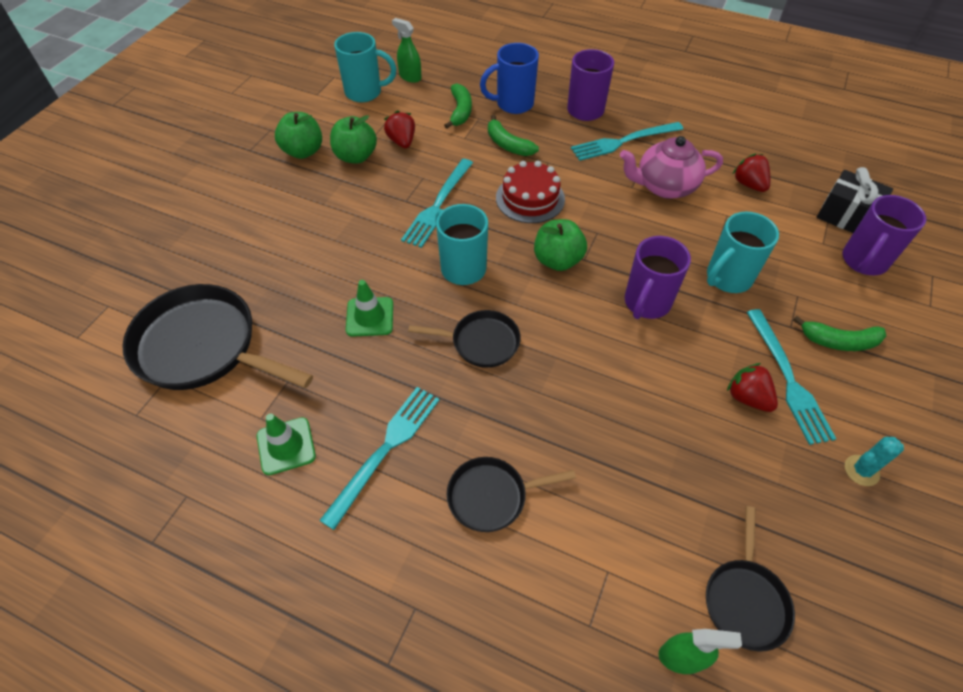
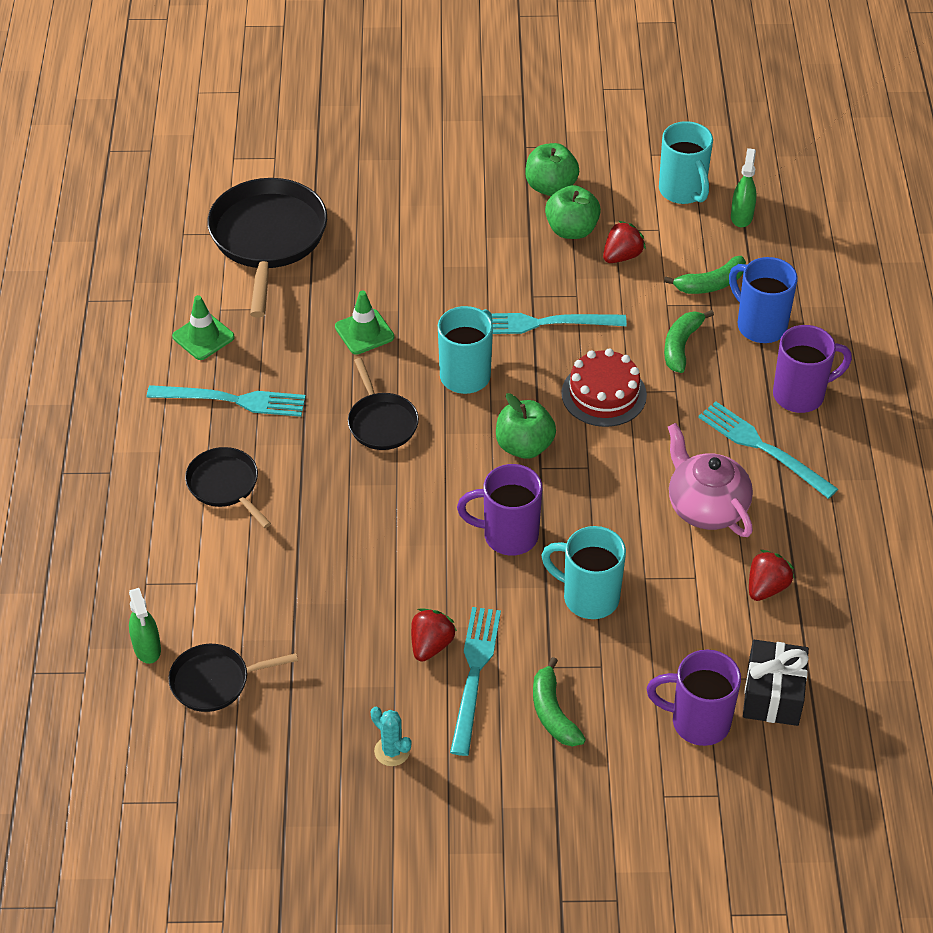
camera: 65 degrees right, 5 degrees down
turquoise fork [746,309,836,445] -> turquoise fork turned 135 degrees clockwise [450,607,501,756]

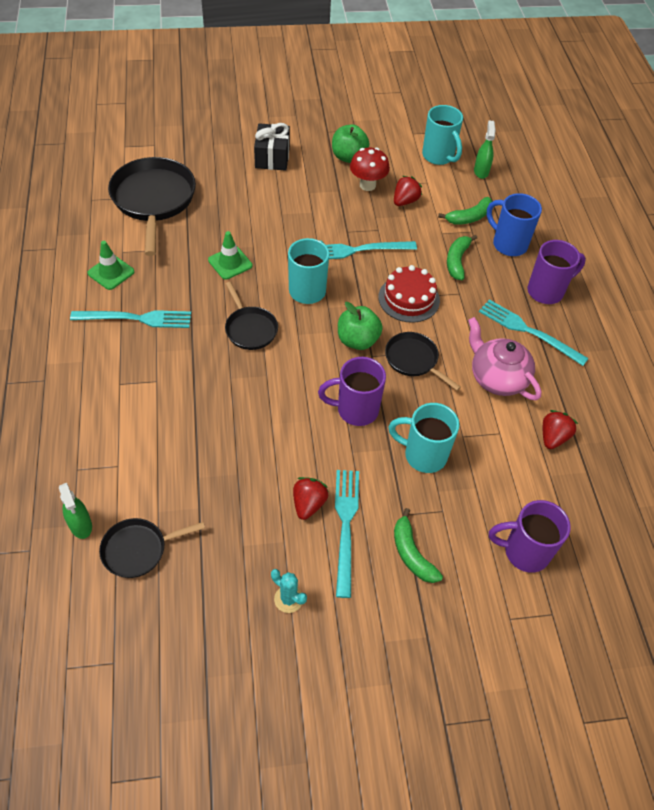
camera: 10 degrees left, 5 degrees up
black pan [185,447,271,528] -> black pan moved to [385,332,461,391]
green apple [545,185,601,239] -> red mushroom [350,147,390,191]
black gift [743,640,809,726] -> black gift moved to [254,123,290,171]

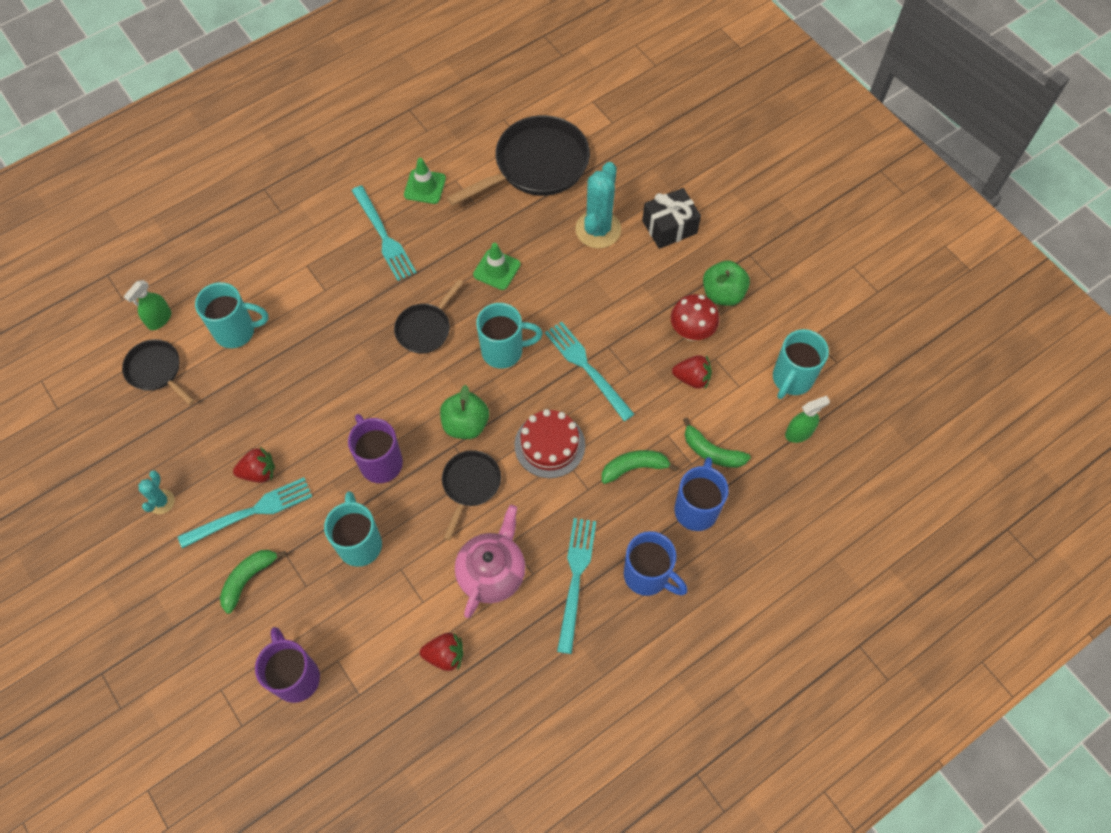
camera: 65 degrees right, 10 degrees up
purple mug [528,240,586,304] -> blue mug [624,531,687,596]
none -> turquoise mug [195,282,268,348]
none -> turquoise cactus [575,162,621,248]

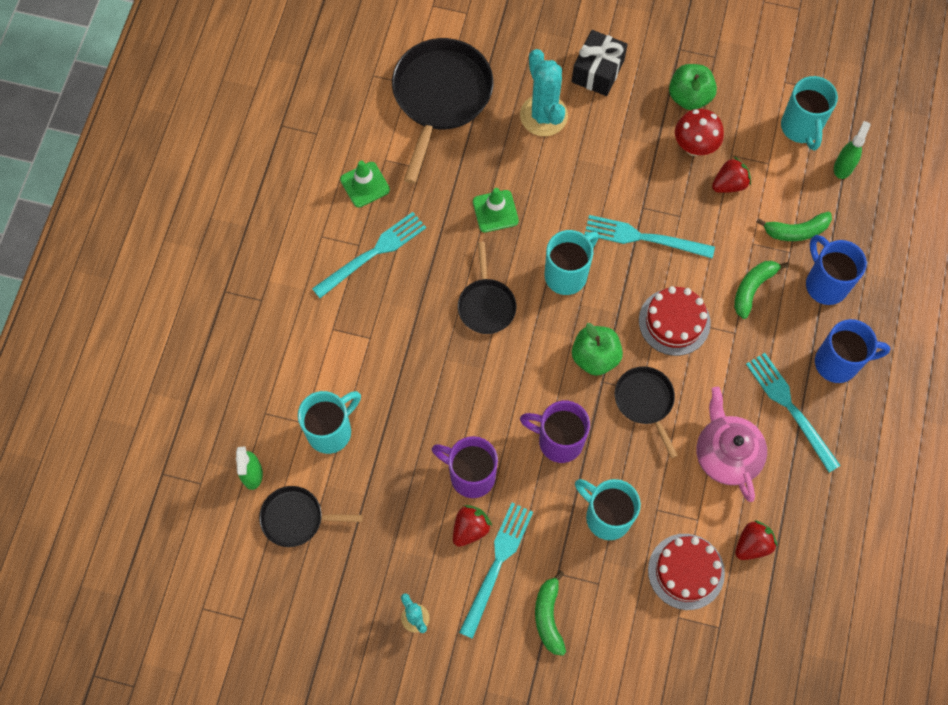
camera: 40 degrees left, 5 degrees up
purple mug [255,627,320,703] -> purple mug moved to [432,436,498,498]
turquoise fork [352,186,416,281] -> turquoise fork turned 60 degrees counterclockwise [312,212,426,298]
none -> red cake [648,534,725,610]

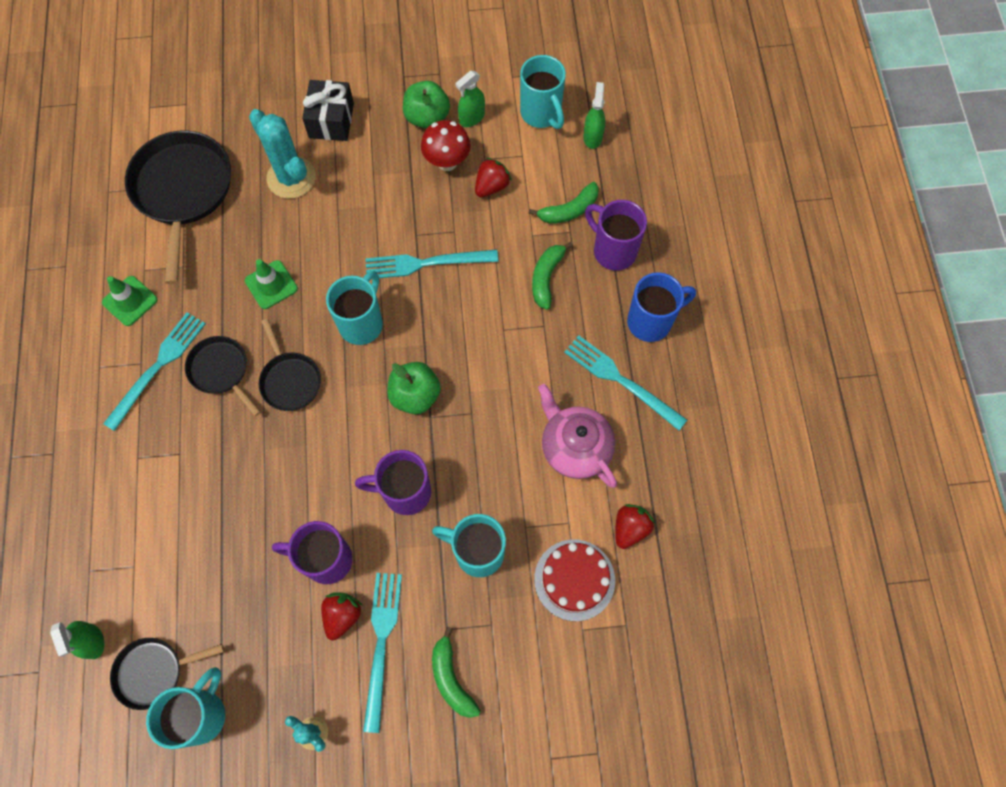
camera: 20 degrees left, 0 degrees up
turquoise mug [298,391,361,454] -> turquoise mug moved to [146,667,225,749]
black pan [615,366,678,458] -> black pan moved to [185,336,261,416]
red cake [639,286,711,356] -> none
blue mug [806,235,867,305] -> purple mug [585,200,647,271]
none -> green spray bottle [455,71,485,127]

